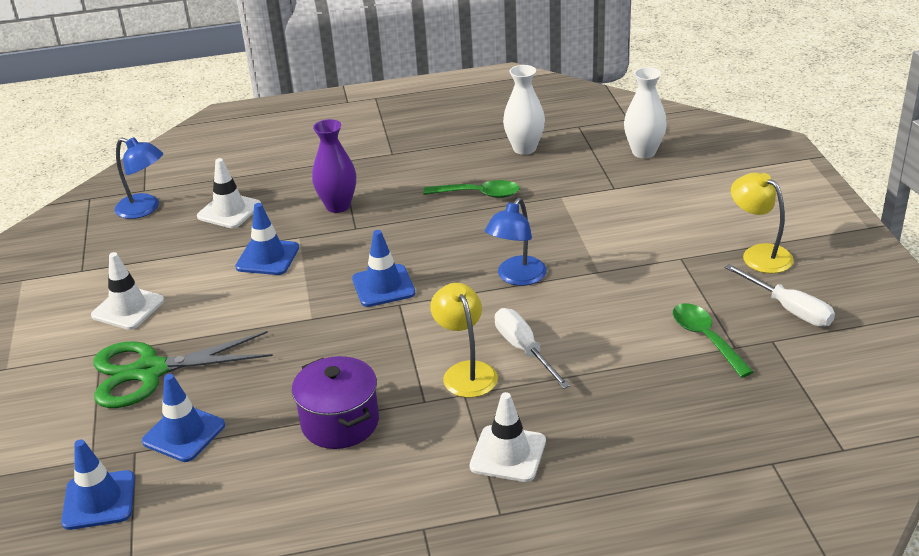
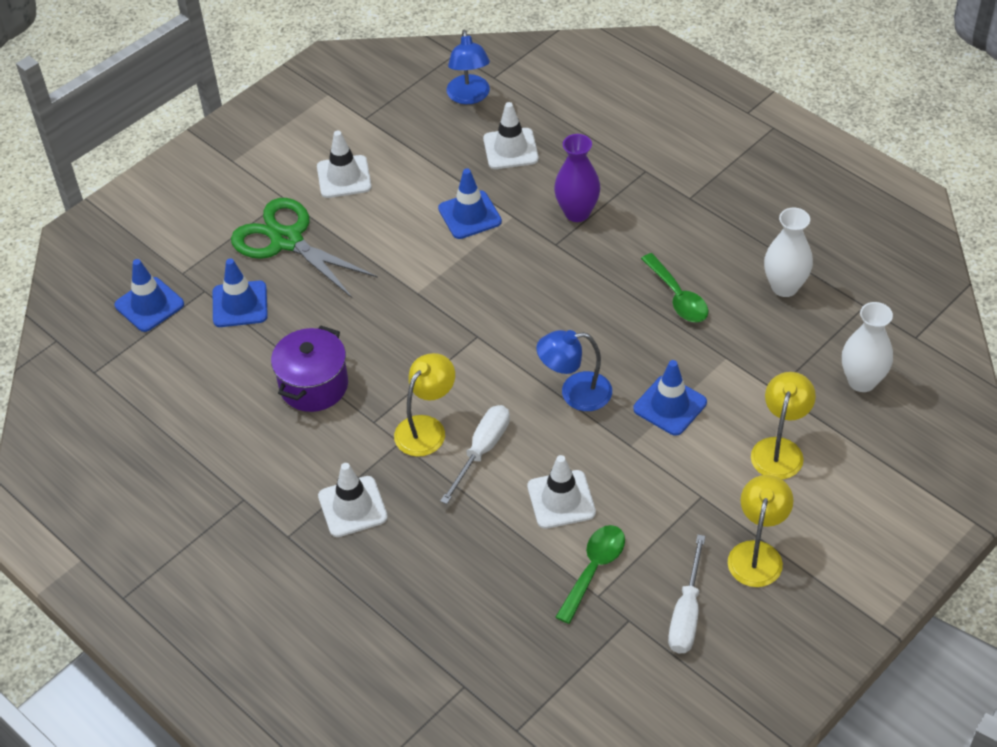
camera: 55 degrees right, 15 degrees up
blue traffic cone [352,230,415,307] -> blue traffic cone moved to [633,360,707,436]
none -> white traffic cone [527,455,596,529]
none -> yellow lamp [751,372,816,479]

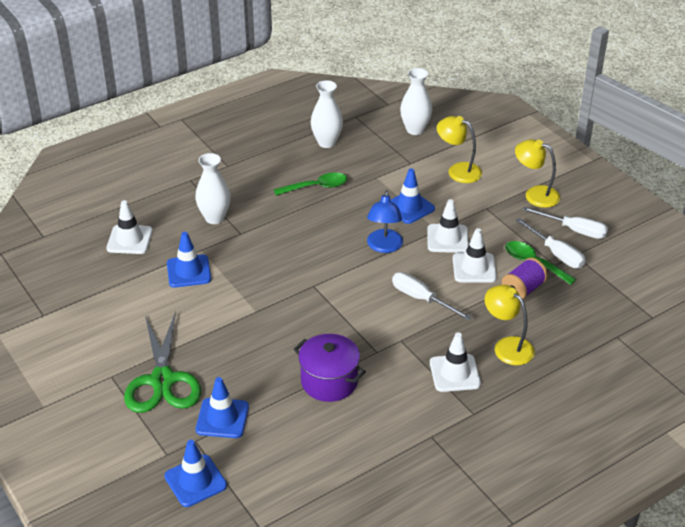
camera: 80 degrees left, 10 degrees down
green scissors [231,198,378,298] -> green scissors turned 60 degrees counterclockwise [124,311,201,413]
white traffic cone [317,131,372,198] -> white traffic cone moved to [427,199,469,253]
yellow lamp [394,353,455,457] -> yellow lamp moved to [485,285,535,365]
blue lamp [447,30,490,104] -> none
purple vase [554,134,600,222] -> white vase [195,153,231,224]
none -> purple spool [502,258,548,299]
none -> white screwdriver [515,218,586,268]

